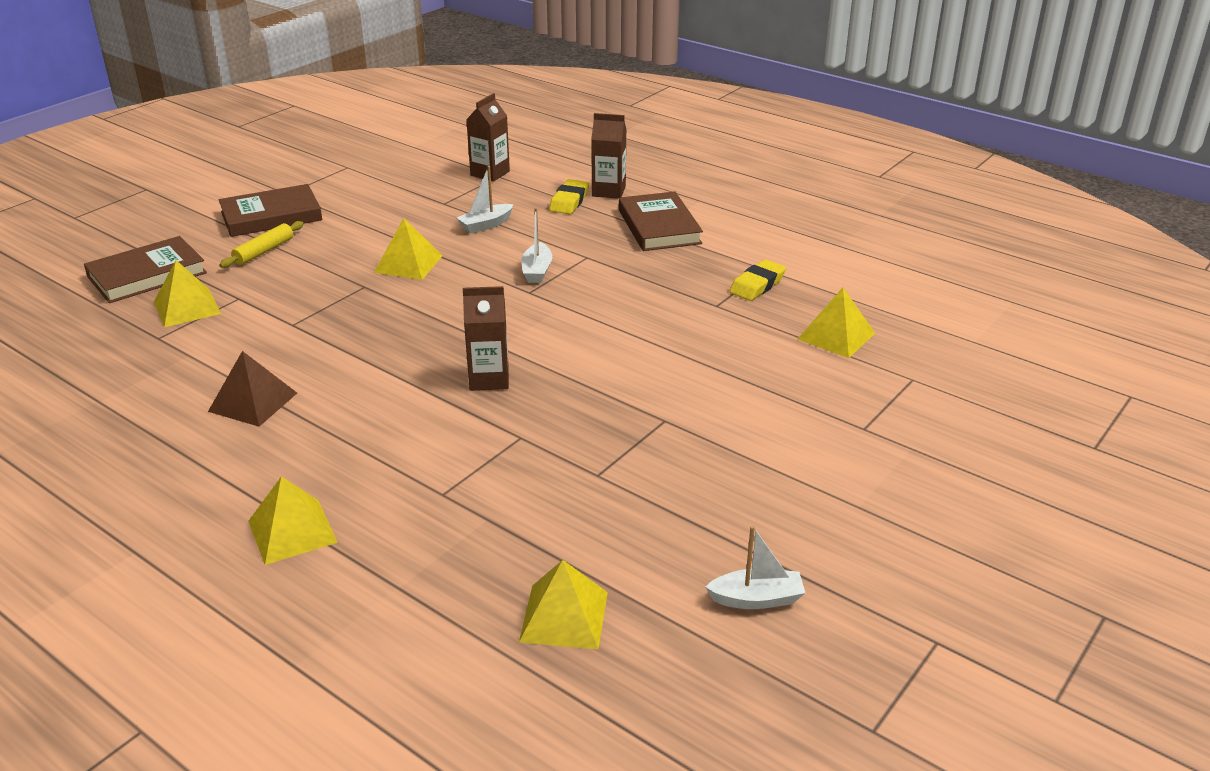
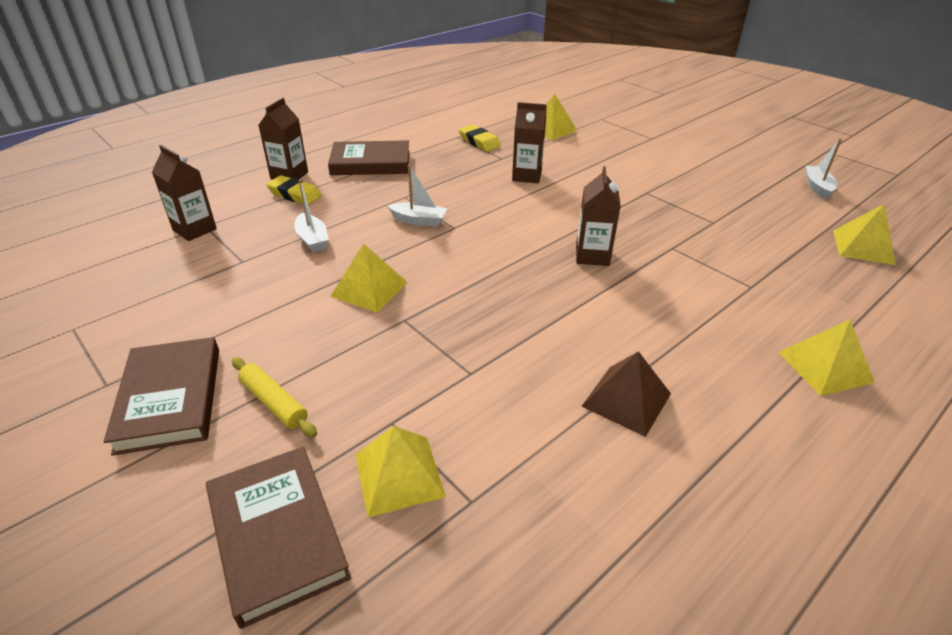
camera: 80 degrees left, 5 degrees up
none -> brown carton [512,102,547,183]

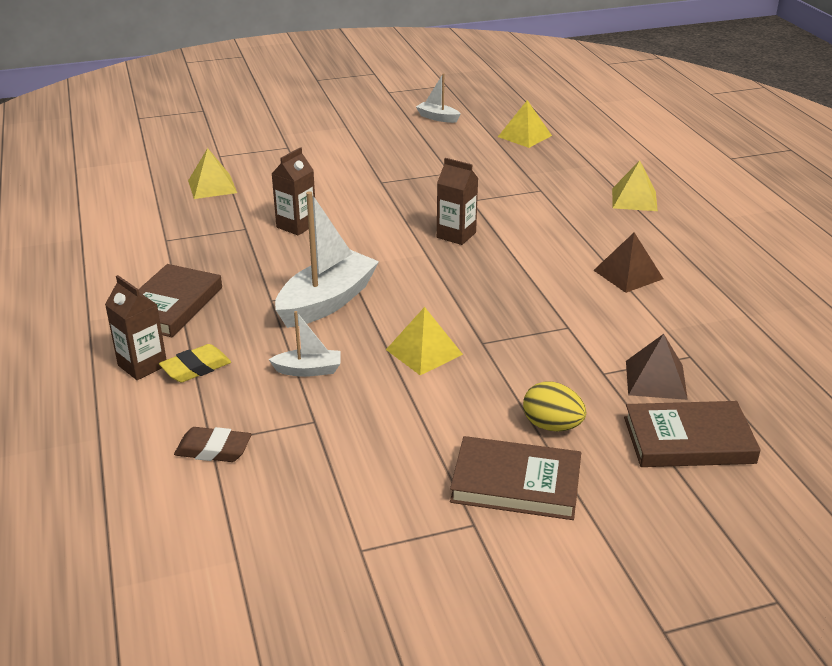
camera: 65 degrees left, 5 degrees down
brown carton [152,145,217,241] -> brown eraser [174,427,252,462]
yellow rolling pin [232,357,317,437] -> yellow egg [523,381,586,432]
yellow pyramid [355,426,446,517] -> brown pyramid [626,334,688,400]
white boat [388,165,447,226] -> white boat [275,191,379,328], size x1.99
yellow eraser [459,124,501,152] -> none

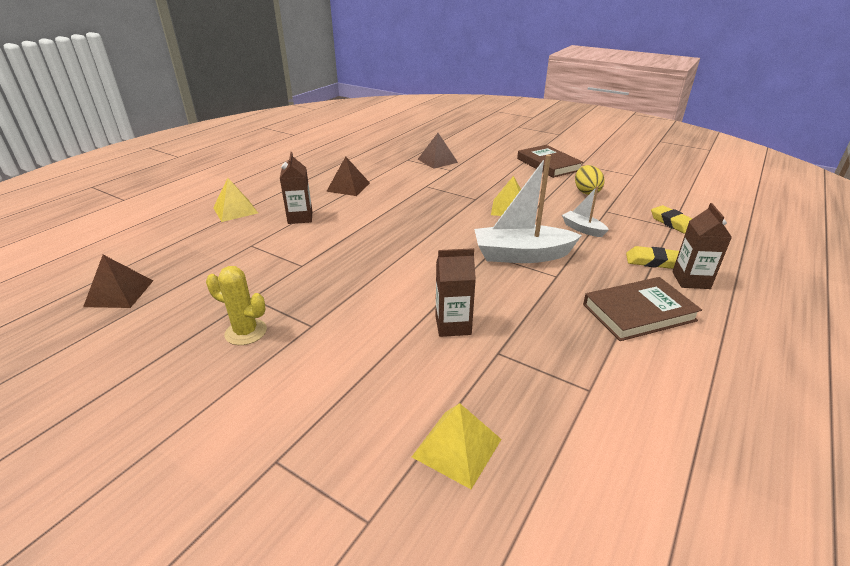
camera: 130 degrees left, 0 degrees up
brown eraser [174,427,252,462] -> yellow eraser [651,205,692,234]
white boat [416,73,460,123] -> none
brown carton [437,158,479,245] -> brown carton moved to [280,152,312,224]
yellow pyramid [498,100,552,148] -> brown pyramid [83,255,153,308]
yellow egg [523,381,586,432] -> yellow egg moved to [575,165,605,195]
brown book [624,401,761,467] -> none
none -> yellow cactus [206,266,267,345]

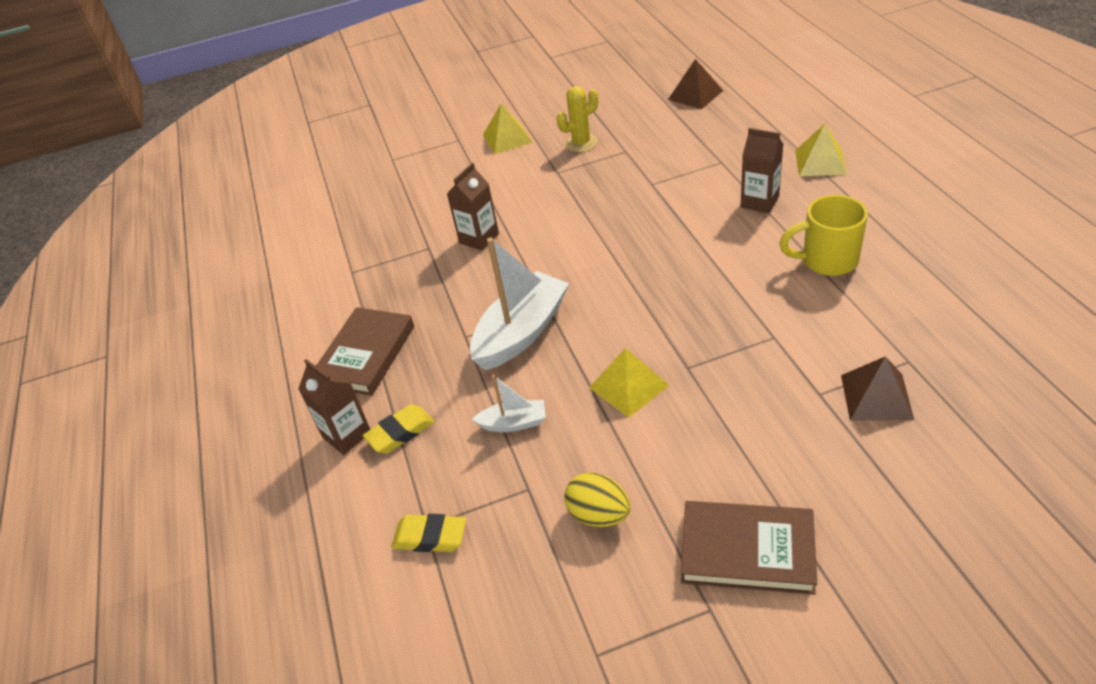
camera: 135 degrees right, 10 degrees up
brown pyramid [326,156,370,196] -> yellow mug [780,195,868,276]
yellow pyramid [412,403,502,489] -> yellow pyramid moved to [483,104,533,154]

